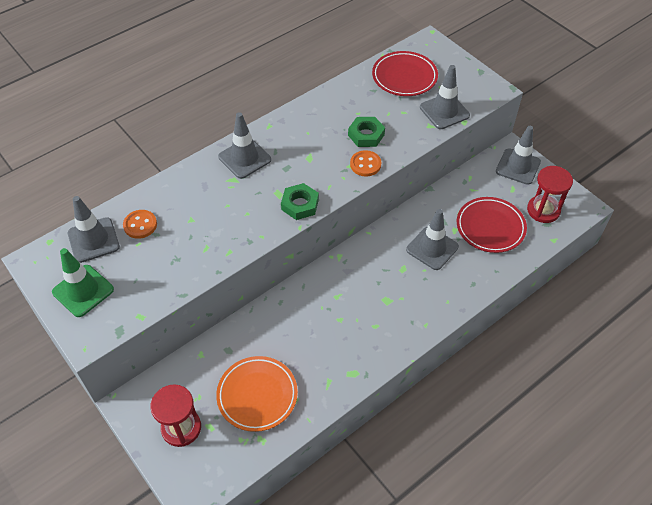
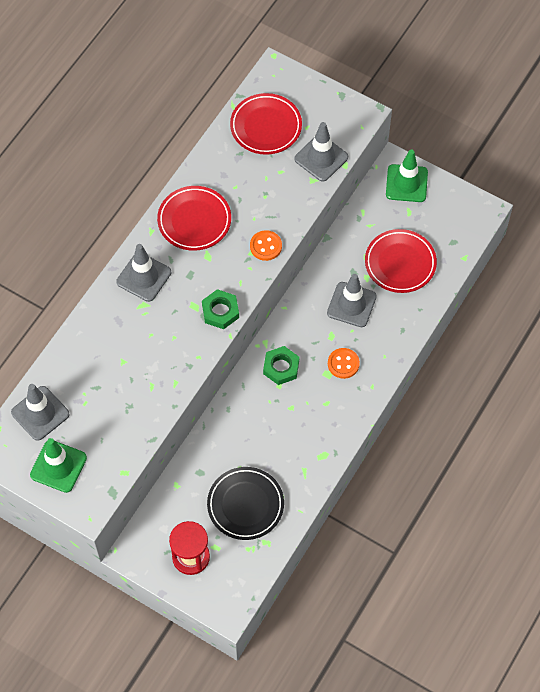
camera: 20 degrees left, 10 degrees up
orange button [123,210,157,239] -> orange button moved to [328,348,360,379]
orange plate [216,356,298,432] -> black plate [207,467,284,540]
green nut [348,117,385,147] -> green nut moved to [263,346,299,385]
grey traffic cone [496,126,541,185] -> green traffic cone [386,150,428,202]
red hourglass [527,166,573,223] -> none
none -> red plate [157,186,231,251]

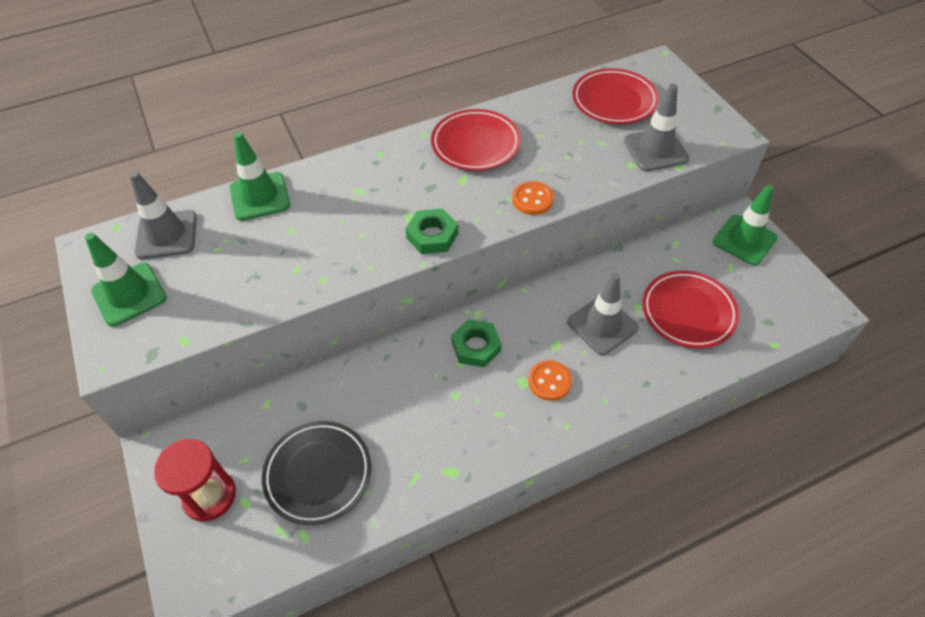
camera: 35 degrees right, 10 degrees down
grey traffic cone [116,244,171,302] -> none
none -> green traffic cone [230,132,290,221]

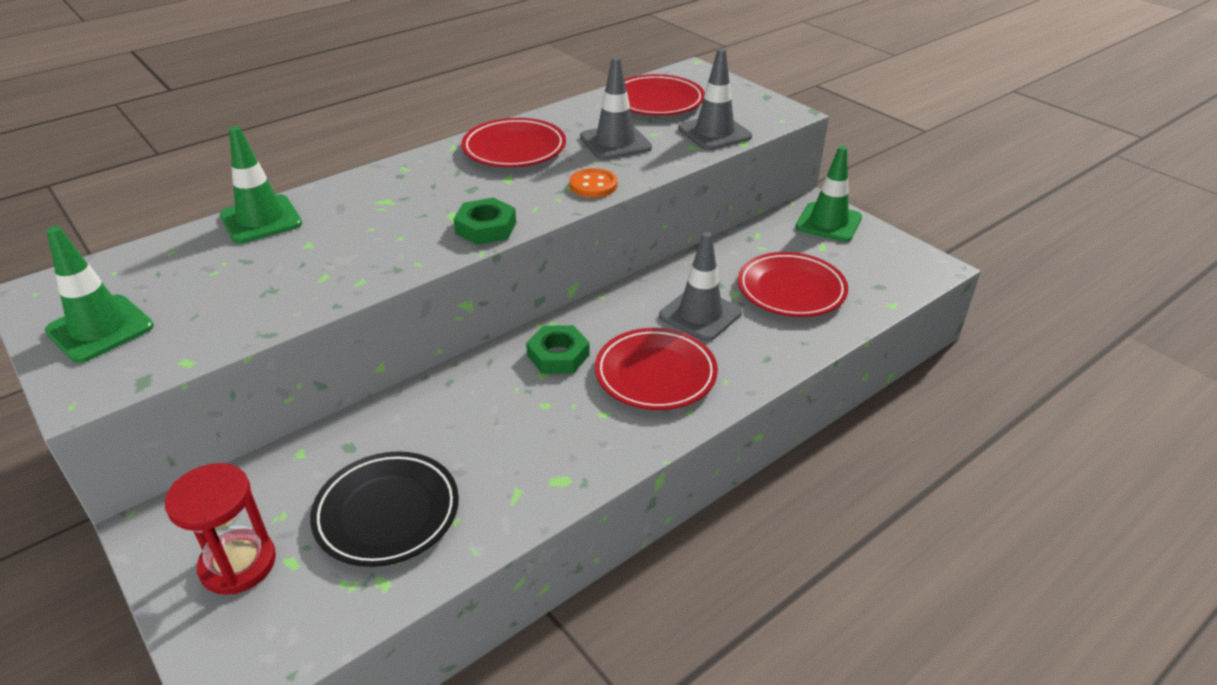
camera: 15 degrees left, 15 degrees down
grey traffic cone [129,171,197,259] -> grey traffic cone moved to [580,57,652,160]
orange button [528,360,572,401] -> red plate [595,328,718,410]

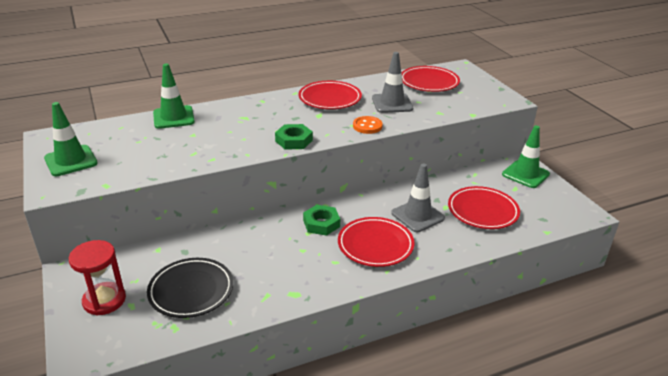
camera: 15 degrees right, 5 degrees down
grey traffic cone [678,48,752,150] -> none

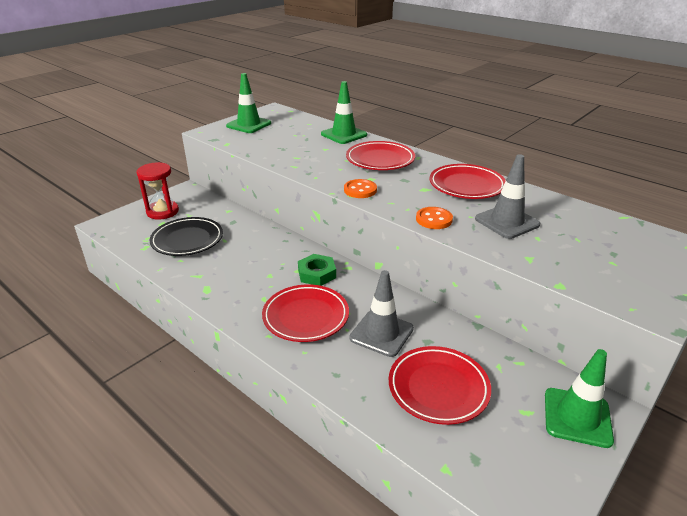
camera: 65 degrees right, 0 degrees up
green nut [275,124,313,150] -> orange button [344,179,377,198]
red plate [402,66,460,92] -> red plate moved to [346,141,415,170]

